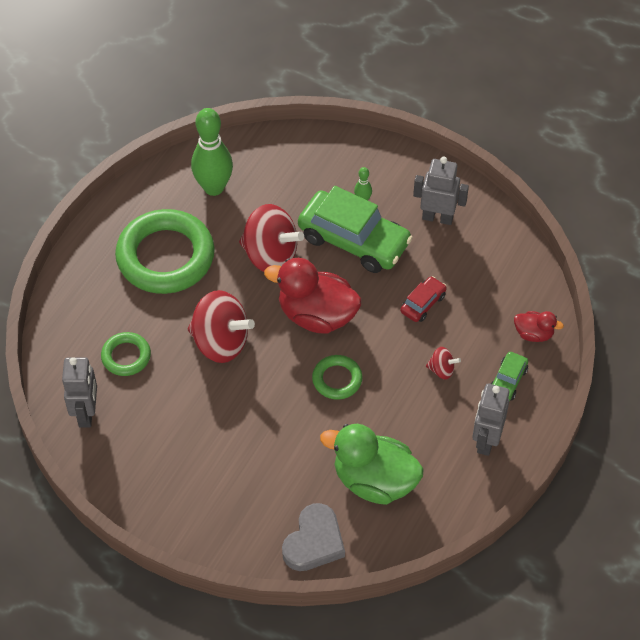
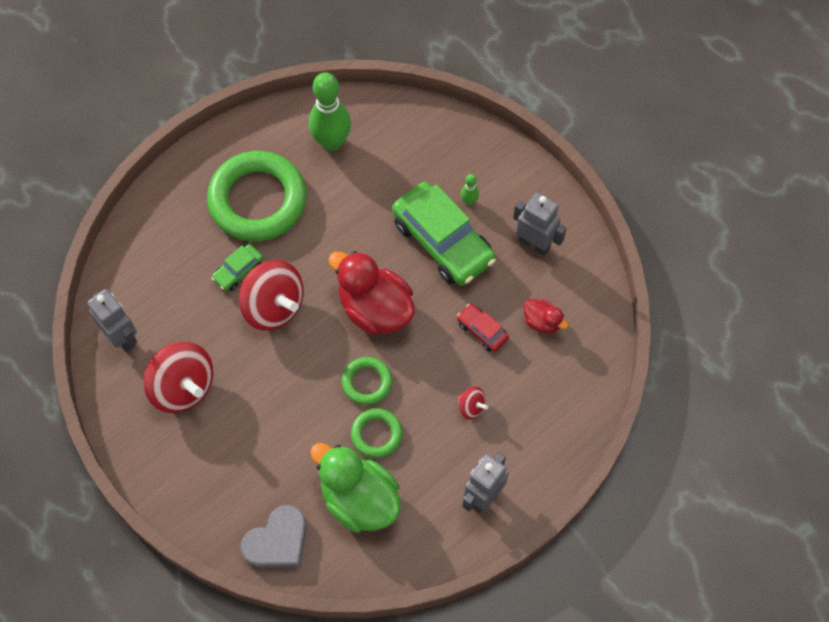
camera: 20 degrees right, 10 degrees up
grey robot [62,357,97,428] -> grey robot turned 60 degrees counterclockwise [87,289,137,352]
green ring [101,332,151,376] -> green ring moved to [351,408,403,458]
red spinning top [239,204,304,272] -> red spinning top moved to [144,342,213,413]
red car [400,276,447,322] -> red car turned 105 degrees counterclockwise [457,304,509,352]
green car [490,352,528,401] -> green car moved to [211,244,263,291]
red duck [514,311,564,342] -> red duck moved to [524,299,568,334]

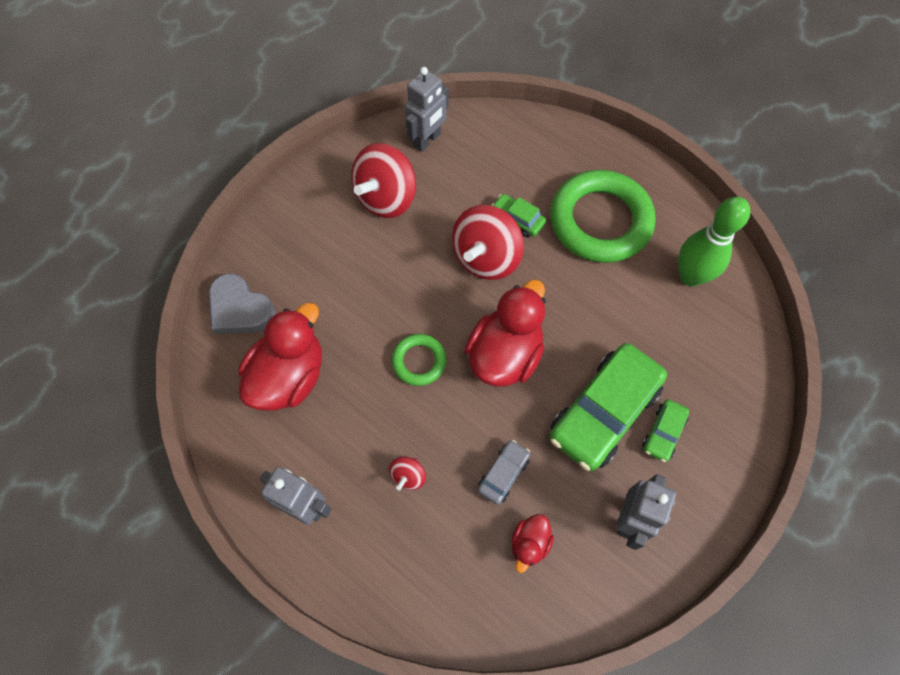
camera: 80 degrees right, 0 degrees up
green duck [310,443,401,533] -> red duck [239,303,322,410]
green ring [351,408,403,458] -> none
red car [457,304,509,352] -> grey car [477,440,531,505]
green bowling pin [461,174,479,206] -> green car [642,399,689,462]

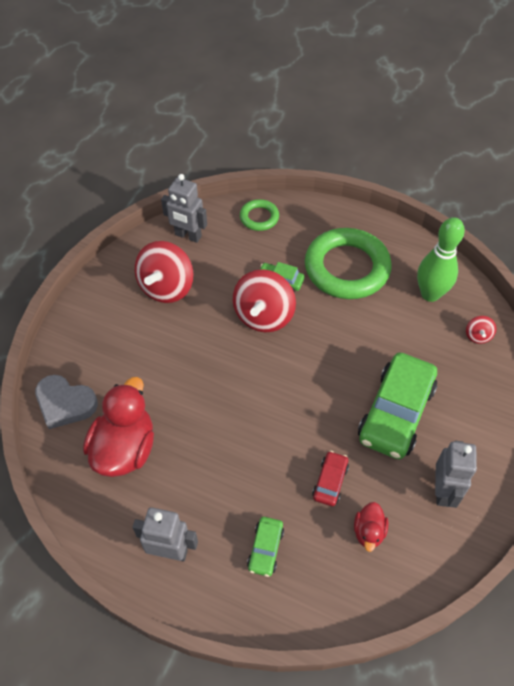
camera: 15 degrees left, 10 degrees down
red spinning top [389,457,426,490] -> red spinning top moved to [466,316,496,344]
green ring [391,334,447,386] -> green ring moved to [240,199,279,231]
grey robot [405,67,449,152] -> grey robot turned 90 degrees clockwise [161,174,207,243]
red duck [465,279,546,386] -> none
grey car [477,440,531,505] -> red car [312,451,349,506]
green car [642,399,689,462] -> green car moved to [247,517,284,577]

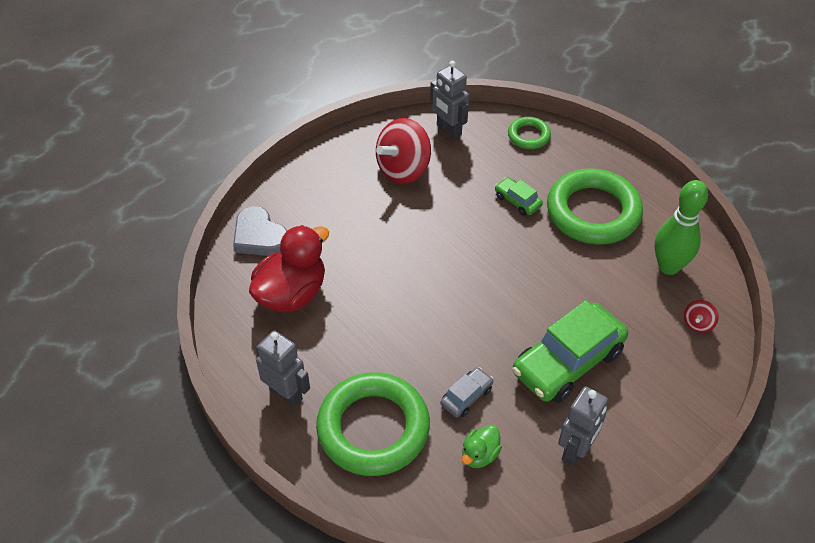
camera: 25 degrees right, 5 degrees down
red spinning top [233,269,296,332] -> none
green car [247,517,284,577] -> green ring [316,372,430,476]
red car [312,451,349,506] -> grey car [440,367,494,417]
red duck [354,502,388,552] -> green duck [462,425,502,468]

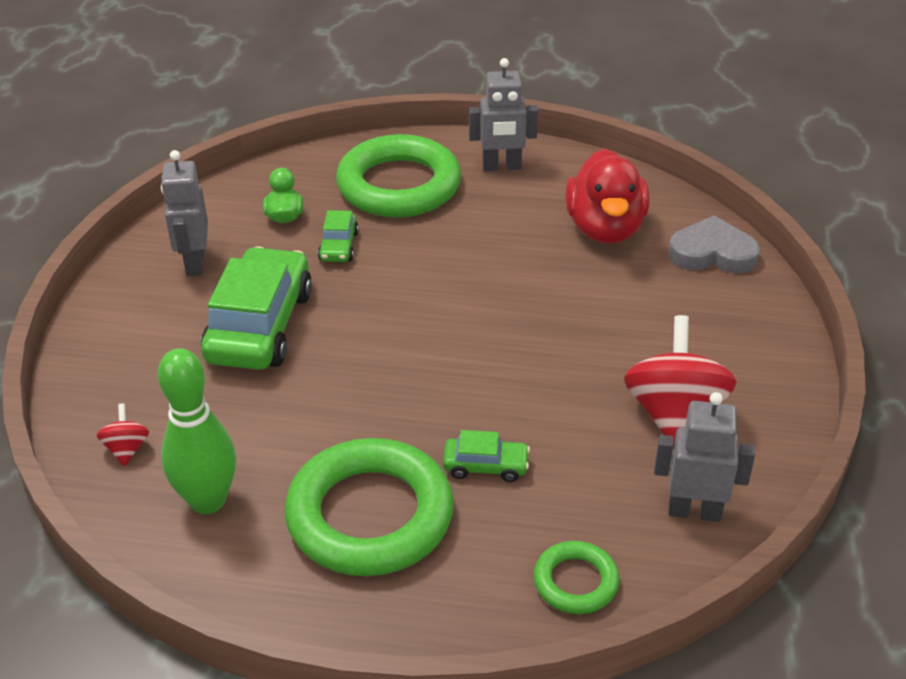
camera: 140 degrees right, 10 degrees down
grey car [440,367,494,417] -> green car [318,210,359,262]

